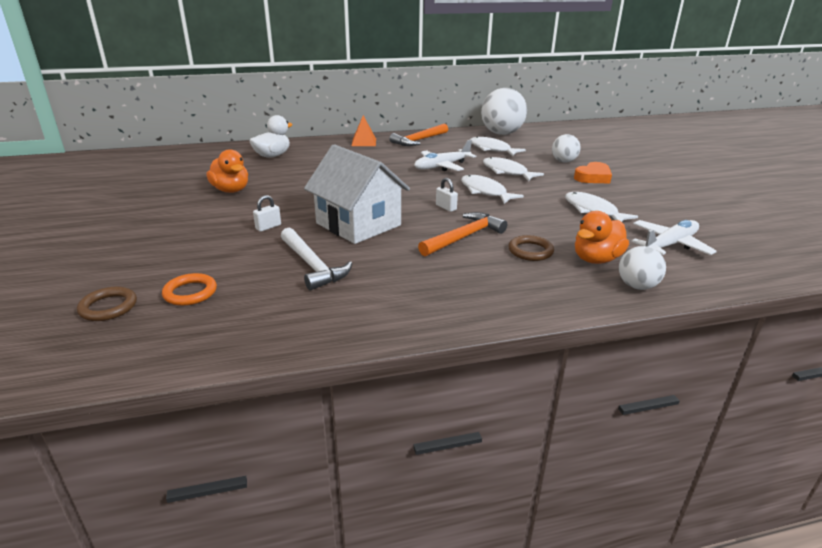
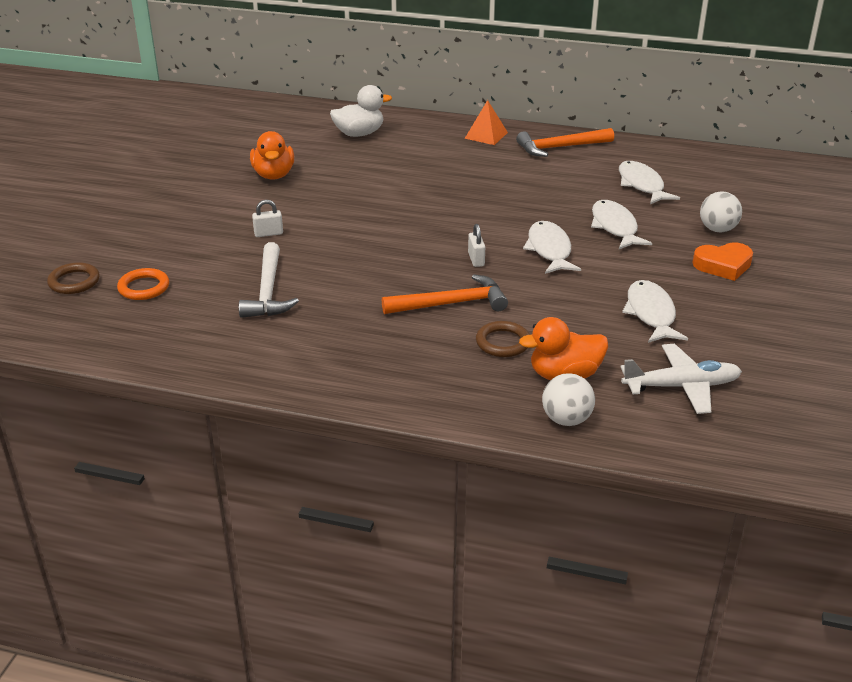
camera: 30 degrees right, 5 degrees up
white house [304,144,410,244] -> none
white plane [414,140,476,171] -> none
white ball [481,88,527,135] -> none

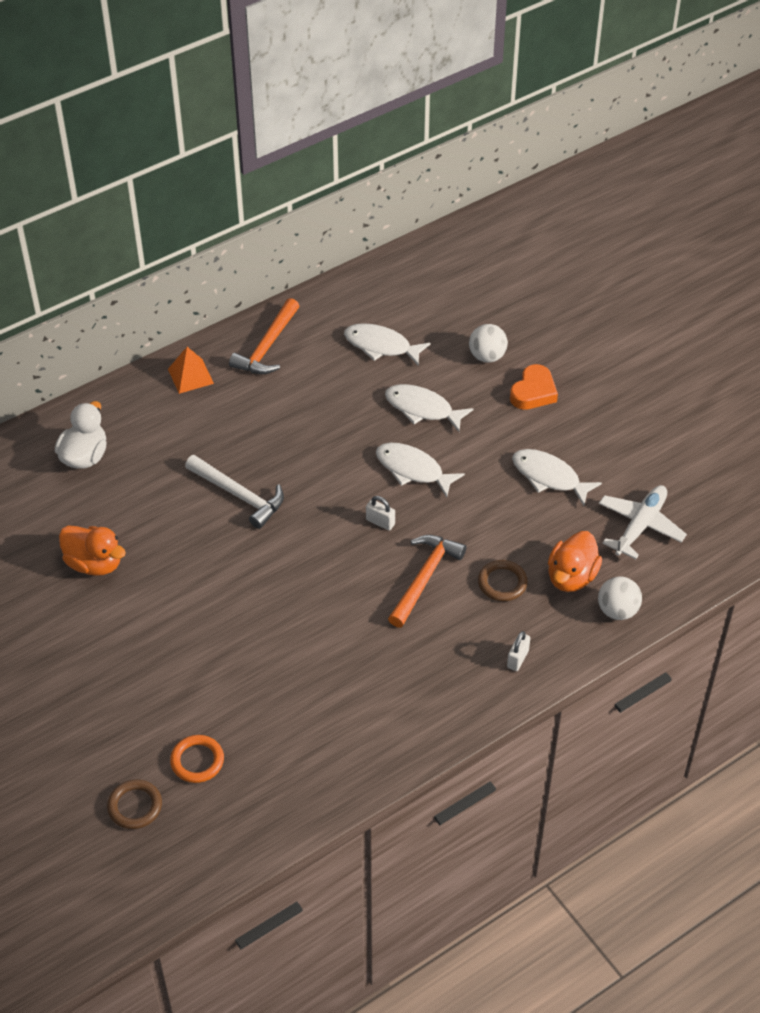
camera: 50 degrees left, 15 degrees up
white hammer [239,242,299,318] -> white hammer moved to [185,455,284,529]
white padlock [252,200,283,237] -> white padlock moved to [507,631,530,671]

